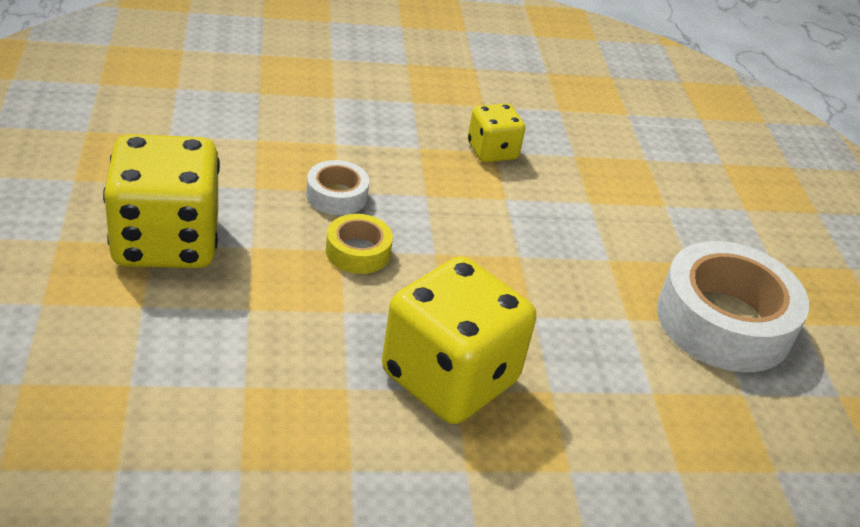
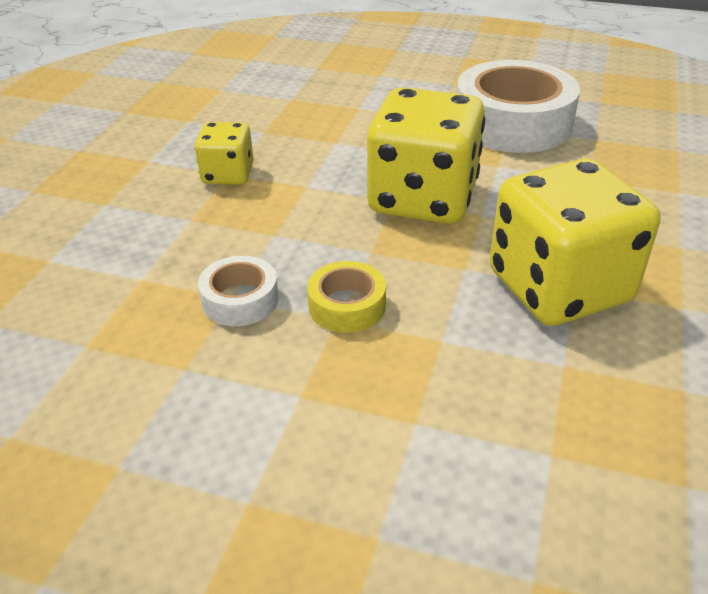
camera: 60 degrees left, 0 degrees up
yellow dice [103,134,220,268] -> yellow dice moved to [367,87,485,224]

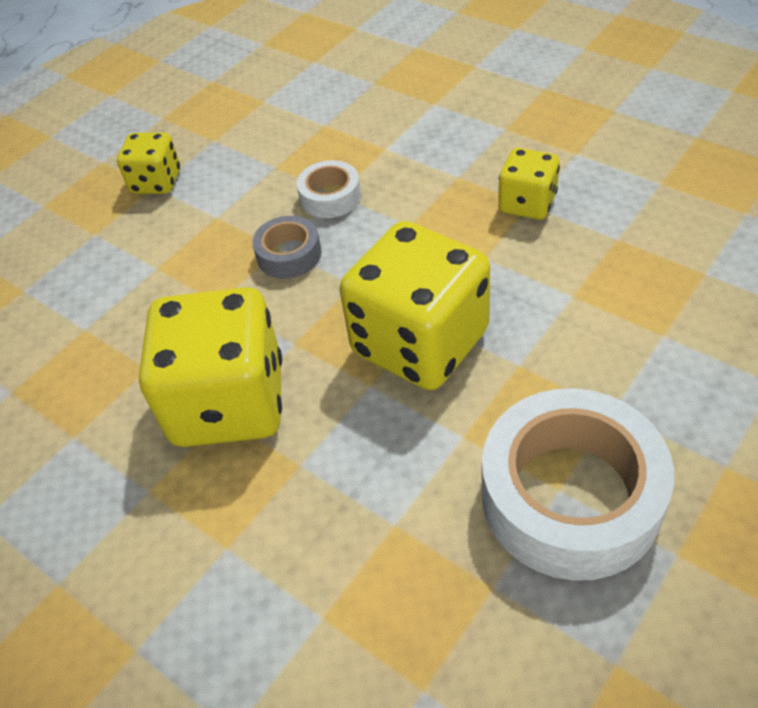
camera: 115 degrees right, 10 degrees up
yellow tape [307,261,386,333] -> grey tape [252,216,322,278]
none -> yellow dice [117,133,180,194]

